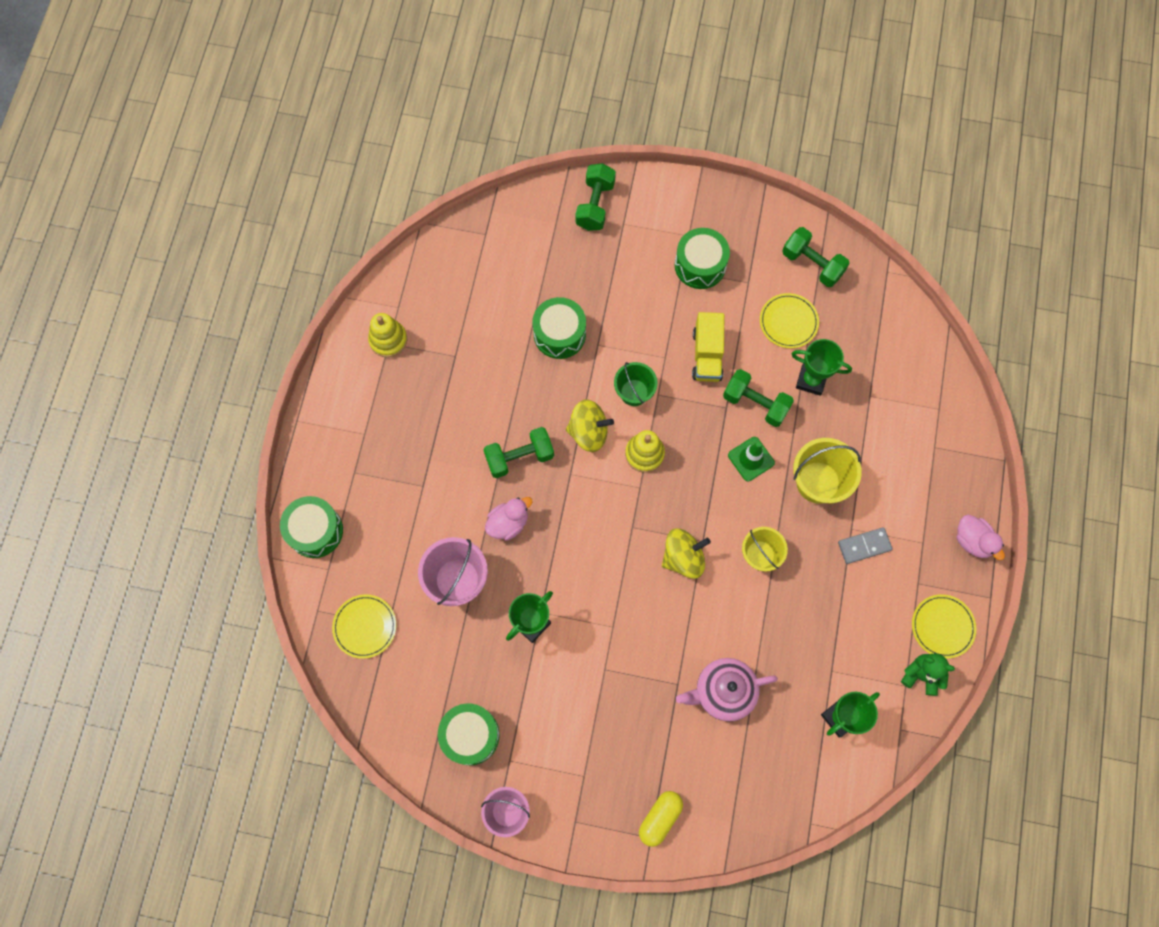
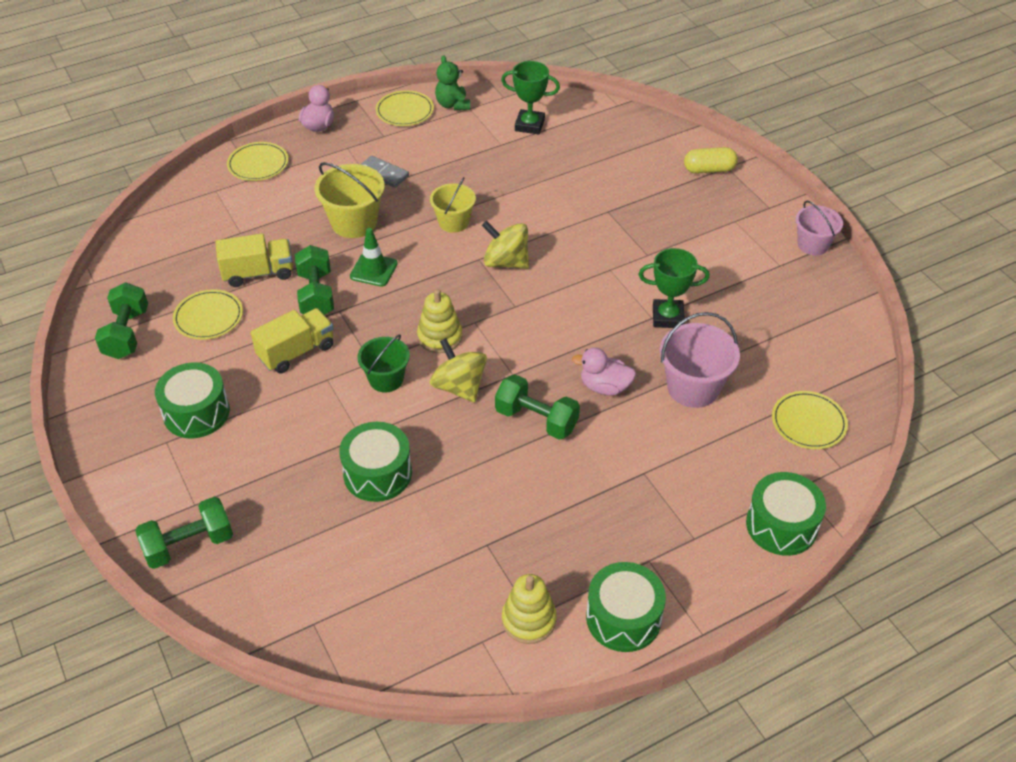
camera: 130 degrees left, 25 degrees down
green drum [438,703,500,765] -> green drum moved to [586,562,666,652]
pink teapot [676,658,778,722] -> none
green trophy [792,339,852,396] -> yellow truck [215,234,293,287]
none -> yellow plate [227,142,288,181]

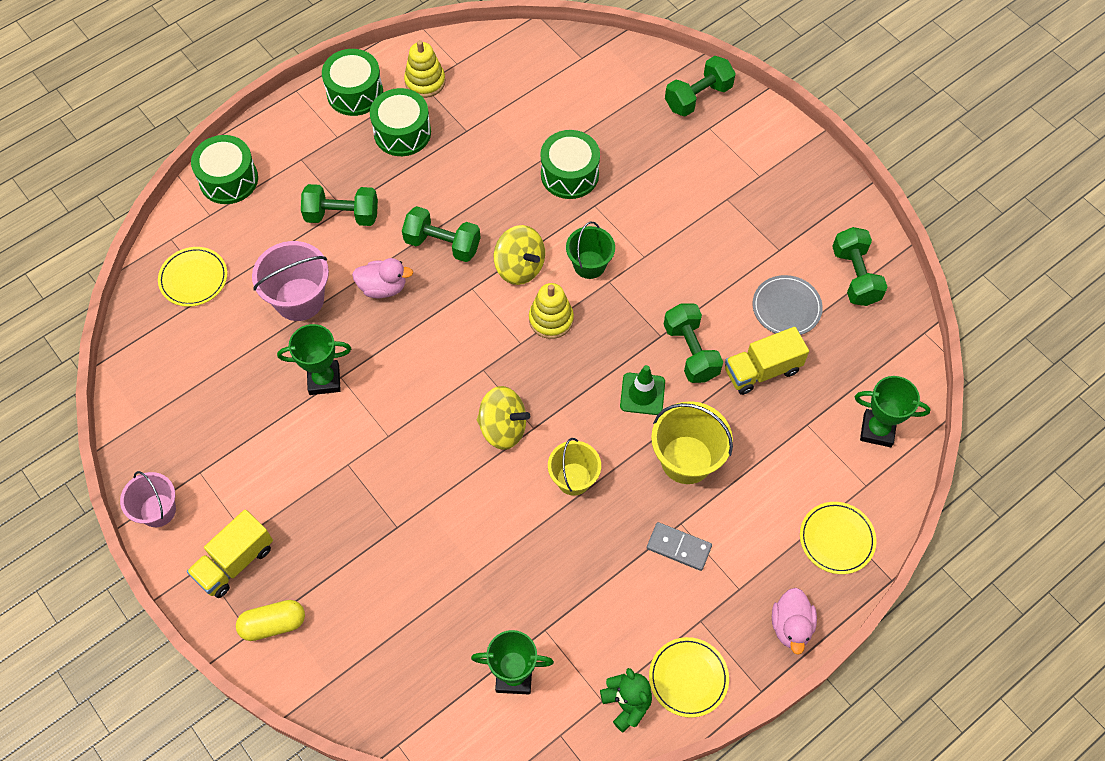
camera: 170 degrees right, 15 degrees up
green drum [155,363,230,438] -> green drum moved to [370,88,431,156]
yellow plate [173,289,243,340] -> grey plate [753,275,823,335]
yellow truck [251,308,334,373] -> yellow truck moved to [187,509,273,598]
none -> green dumbbell [301,184,378,226]
none -> green trophy [855,376,930,447]

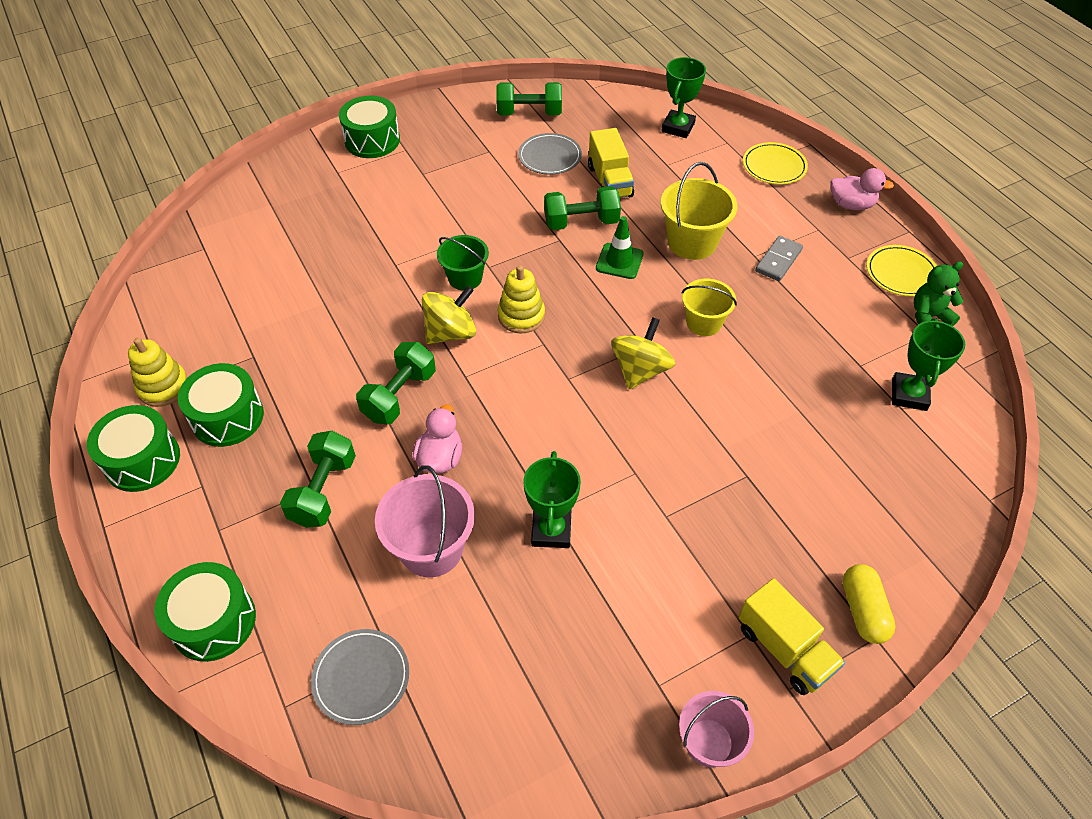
camera: 80 degrees left, 10 degrees down
yellow plate [158,247,227,307] -> grey plate [311,629,409,725]
green drum [541,130,600,199] -> green drum moved to [339,96,400,158]
green dumbbell [665,56,736,117] -> none

